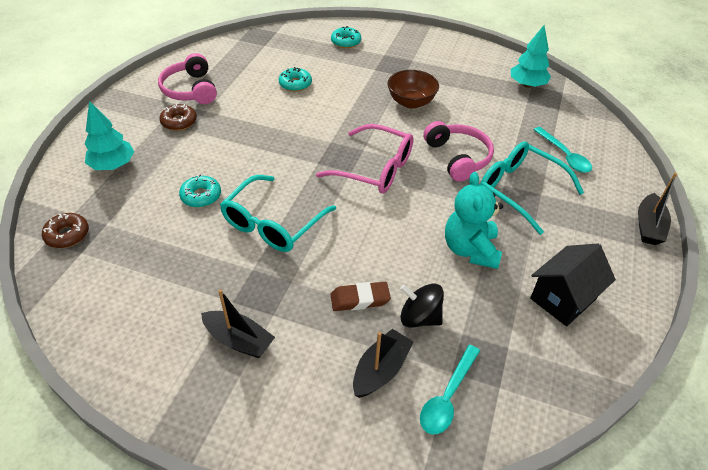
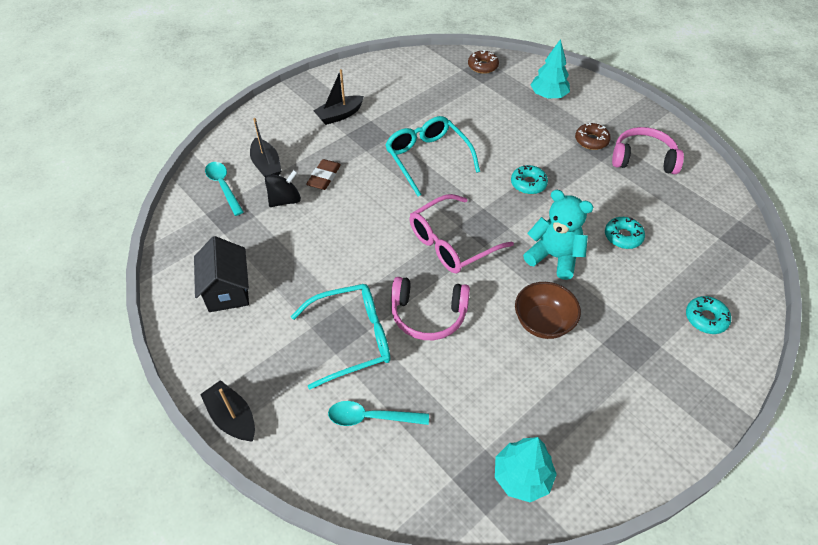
camera: 120 degrees right, 5 degrees up
turquoise donut [179,174,221,207] -> turquoise donut moved to [511,165,548,194]
turquoise teddy bear [445,172,503,269] -> turquoise teddy bear moved to [523,190,593,280]

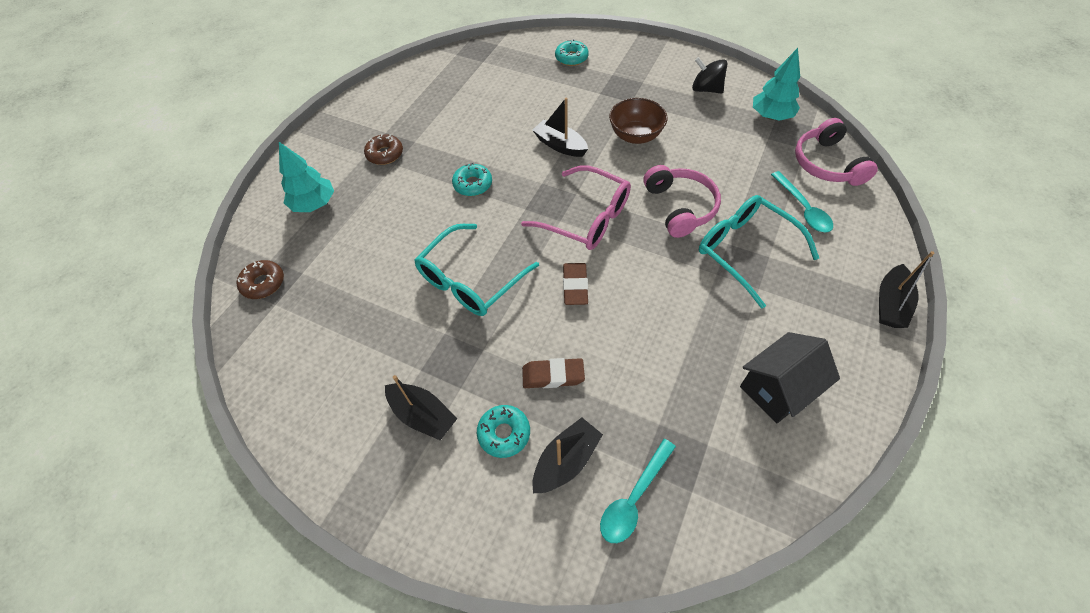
camera: 110 degrees left, 5 degrees up
black spinning top [265,170,301,207] -> black spinning top moved to [692,57,728,94]
turquoise teddy bear [523,190,593,280] -> black boat [532,97,588,157]
turquoise donut [605,217,645,249] -> turquoise donut moved to [477,405,530,458]
pink headphones [612,127,684,174] -> pink headphones moved to [795,118,878,186]
none -> brown eraser [563,263,588,305]

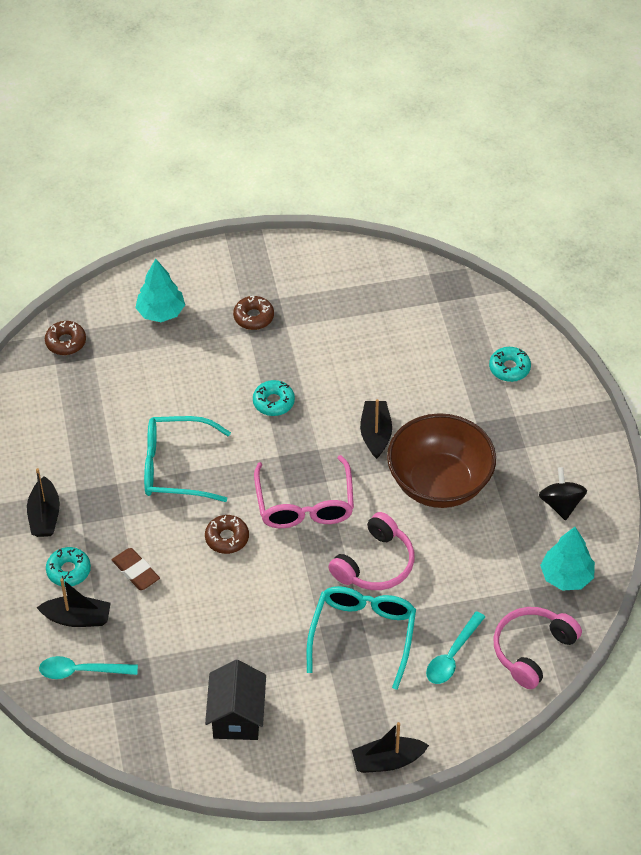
camera: 50 degrees right, 5 degrees down
brown eraser [563,263,588,305] -> brown donut [205,515,249,554]
brown bowl [609,98,668,144] -> brown bowl [387,413,496,508], size x1.67
black house [740,332,840,423] -> black house turned 75 degrees clockwise [205,660,266,740]

